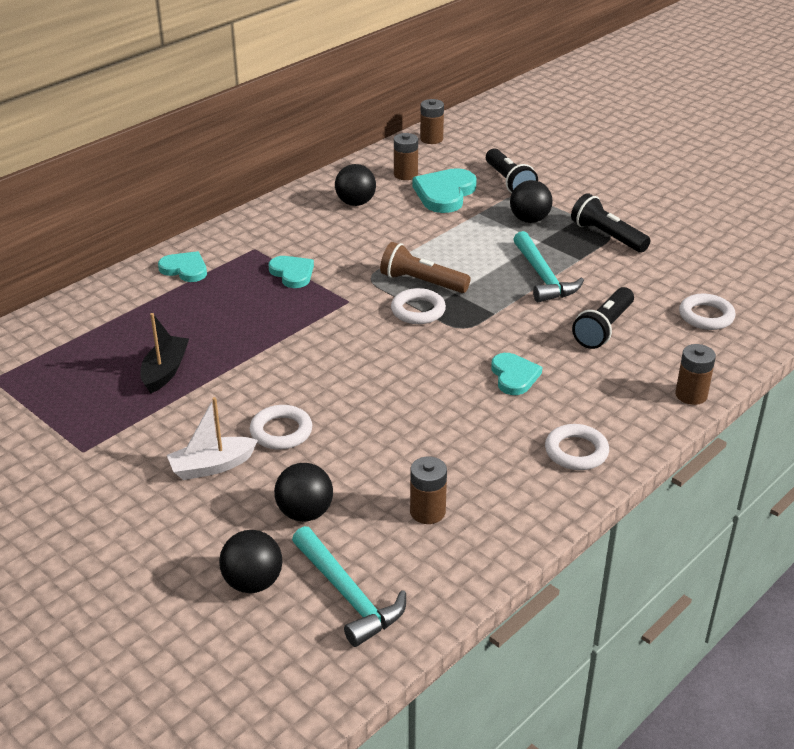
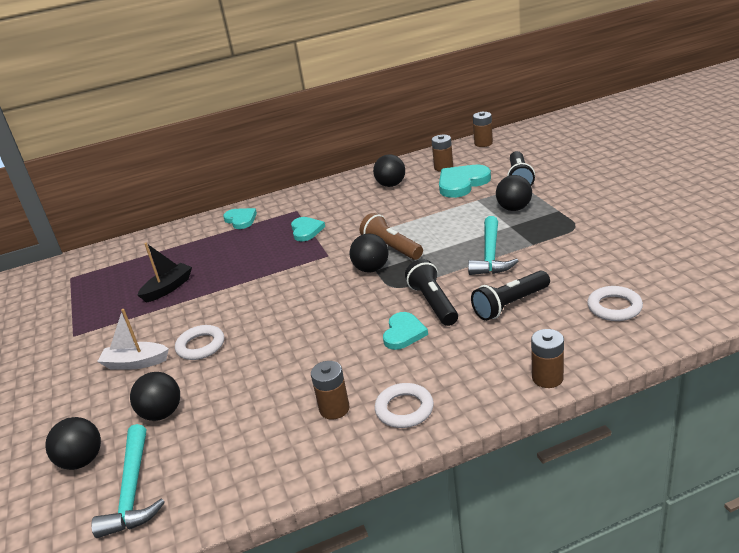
camera: 30 degrees right, 5 degrees down
white ring [391,288,446,324] -> black ball [350,233,388,273]
brown battery [410,457,447,524] -> brown battery moved to [311,361,349,419]
black flashlight [571,193,651,253] -> black flashlight moved to [405,259,458,326]

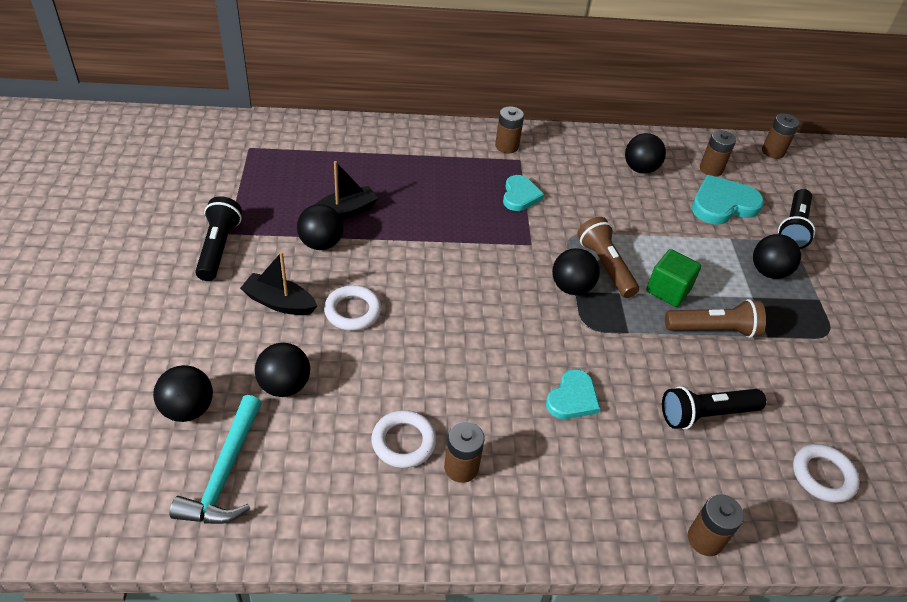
camera: 10 degrees right, 15 degrees up
white boat [97,309,169,370] -> black boat [240,252,317,315]
turquoise heart [223,208,257,229] -> none
white ring [375,383,434,428] -> white ring moved to [371,410,437,468]
black flashlight [405,259,458,326] -> black flashlight moved to [195,196,242,281]
turquoise hammer [468,216,518,275] -> brown flashlight [665,299,766,338]
none -> black ball [297,204,343,250]
none -> brown battery [495,106,524,153]
none -> green cube [646,249,701,307]

